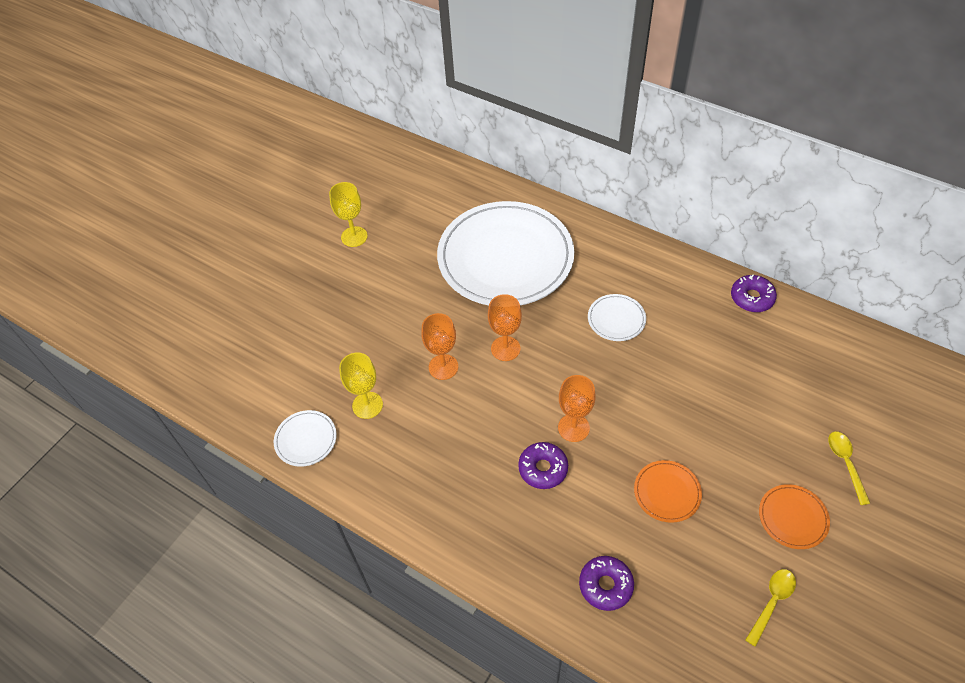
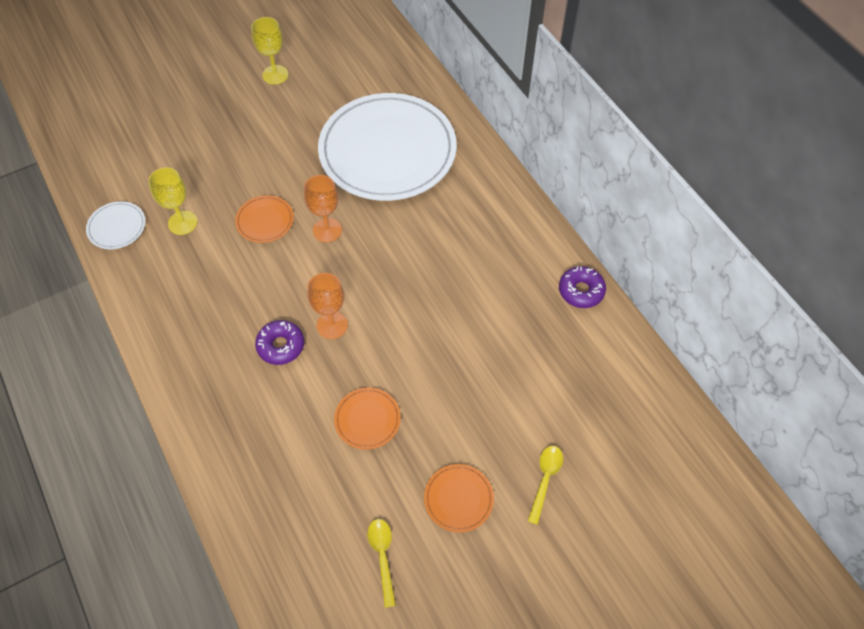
camera: 25 degrees right, 5 degrees up
orange goblet [421,313,458,380] -> orange plate [235,195,294,243]
purple donut [579,556,634,611] -> none
white plate [588,294,646,341] -> none
yellow spoon [746,569,796,647] -> yellow spoon turned 75 degrees counterclockwise [368,519,396,608]

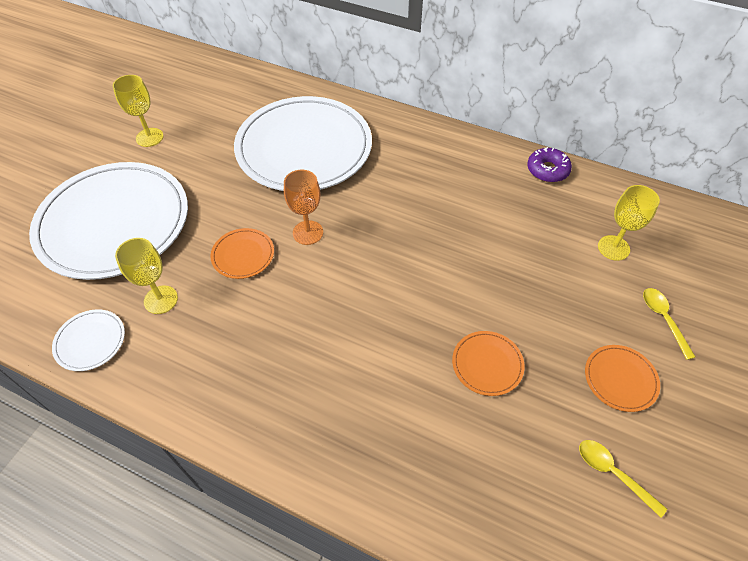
camera: 35 degrees left, 5 degrees down
purple donut [255,320,304,365] -> none
orange goblet [307,273,348,339] -> none
none -> white plate [29,162,188,280]
none -> yellow goblet [598,185,660,261]

